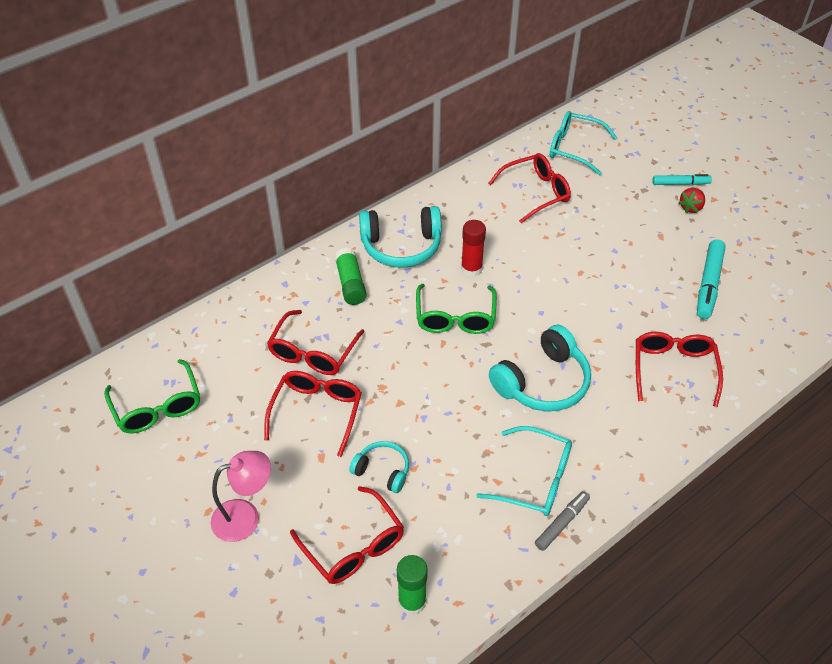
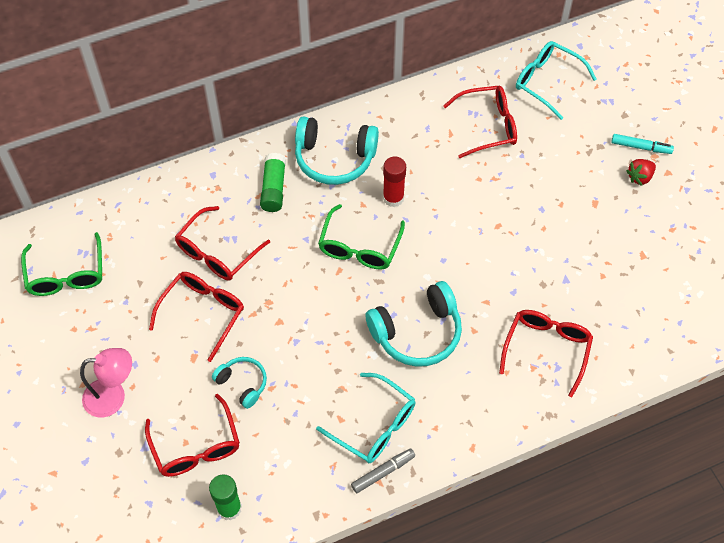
camera: 15 degrees right, 10 degrees up
turquoise marker [697,239,726,319] -> none

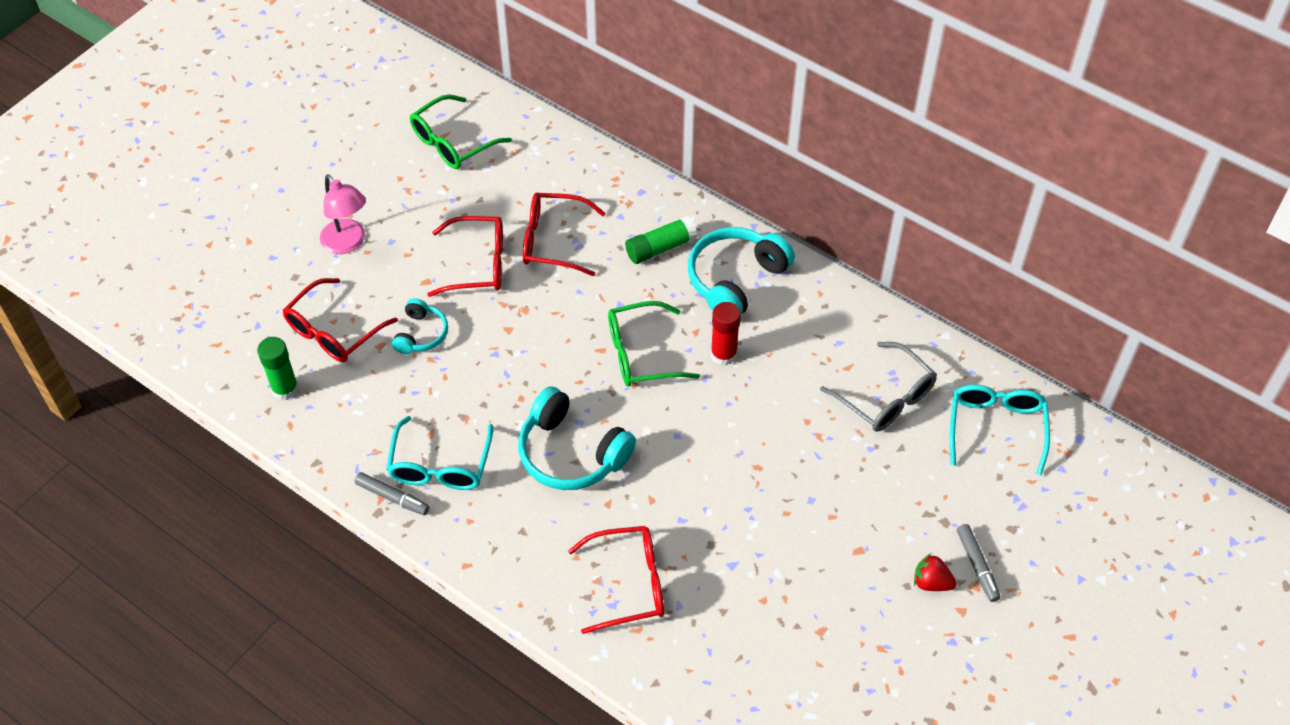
camera: 60 degrees right, 5 degrees down
turquoise headphones [295,116,379,185] -> turquoise headphones turned 60 degrees clockwise [688,227,795,315]
red glasses [443,86,517,158] -> grey glasses [820,342,937,432]
turquoise marker [612,134,674,154] -> grey marker [957,524,1001,602]

